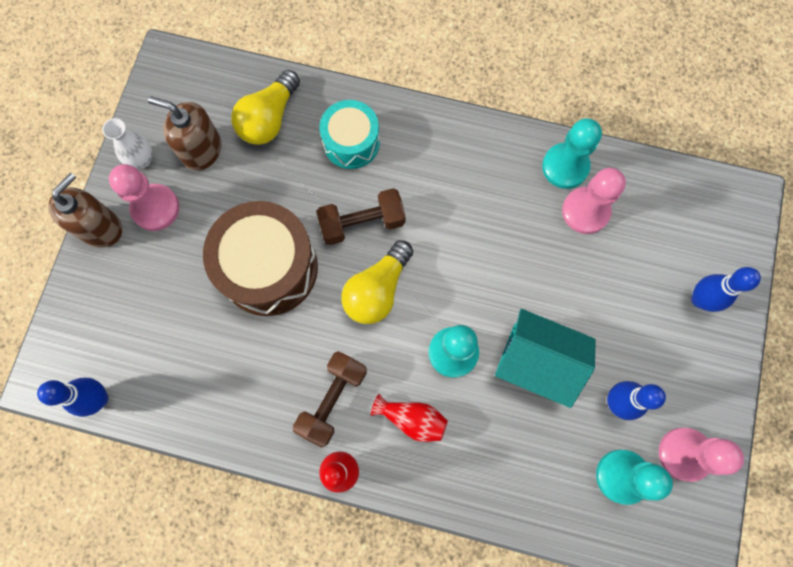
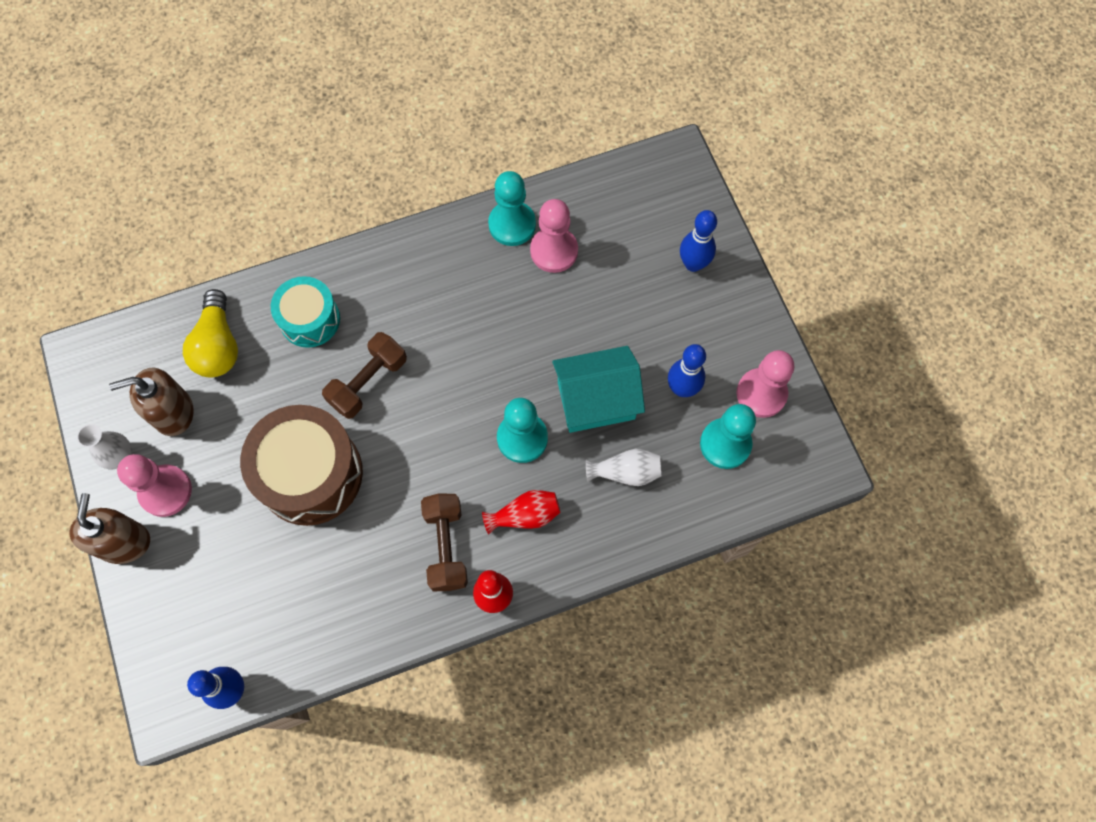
camera: 35 degrees left, 5 degrees down
yellow light bulb [341,240,413,324] -> none
none -> white vase [586,449,662,486]

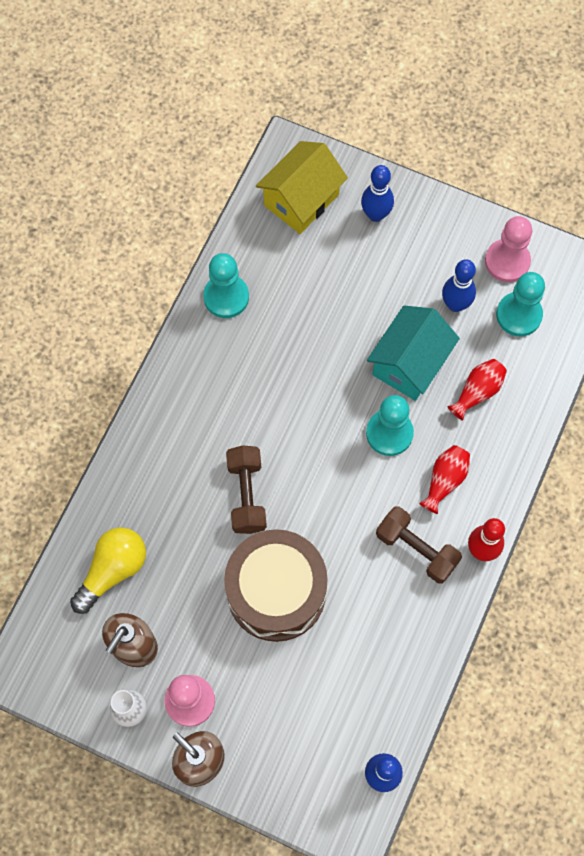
camera: 45 degrees left, 0 degrees up
yellow light bulb [183,289,238,378] -> yellow light bulb turned 90 degrees counterclockwise [70,527,146,614]
turquoise drum [271,276,340,348] -> none
pink pawn [530,199,578,273] -> none
white vase [586,449,662,486] -> red vase [447,359,507,421]
none -> yellow house [256,141,348,234]

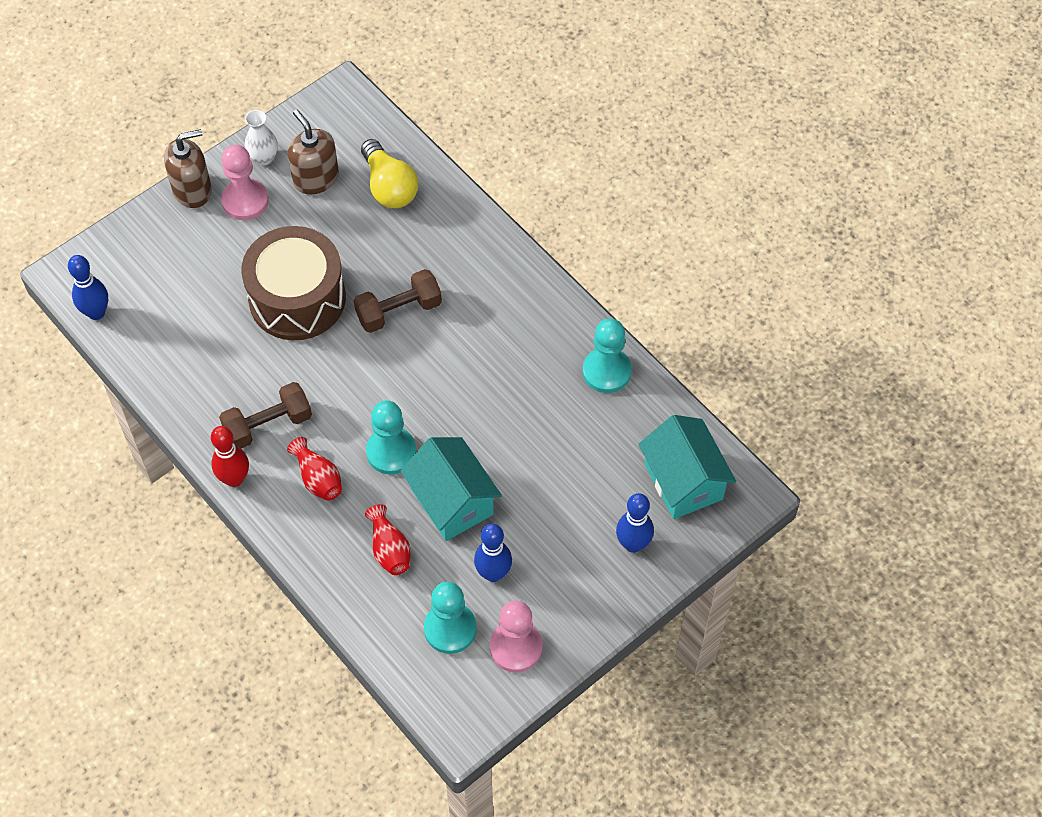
camera: 115 degrees right, 10 degrees down
brown dumbbell [226,445,267,534] -> brown dumbbell turned 45 degrees counterclockwise [354,269,442,333]
yellow house [256,141,348,234] -> turquoise house [638,415,736,519]

